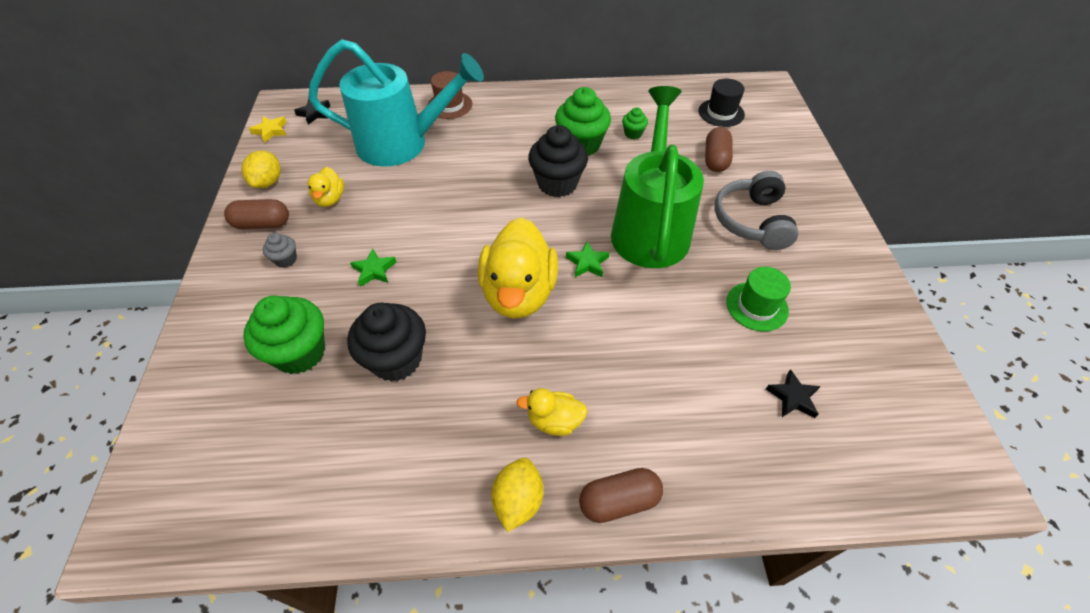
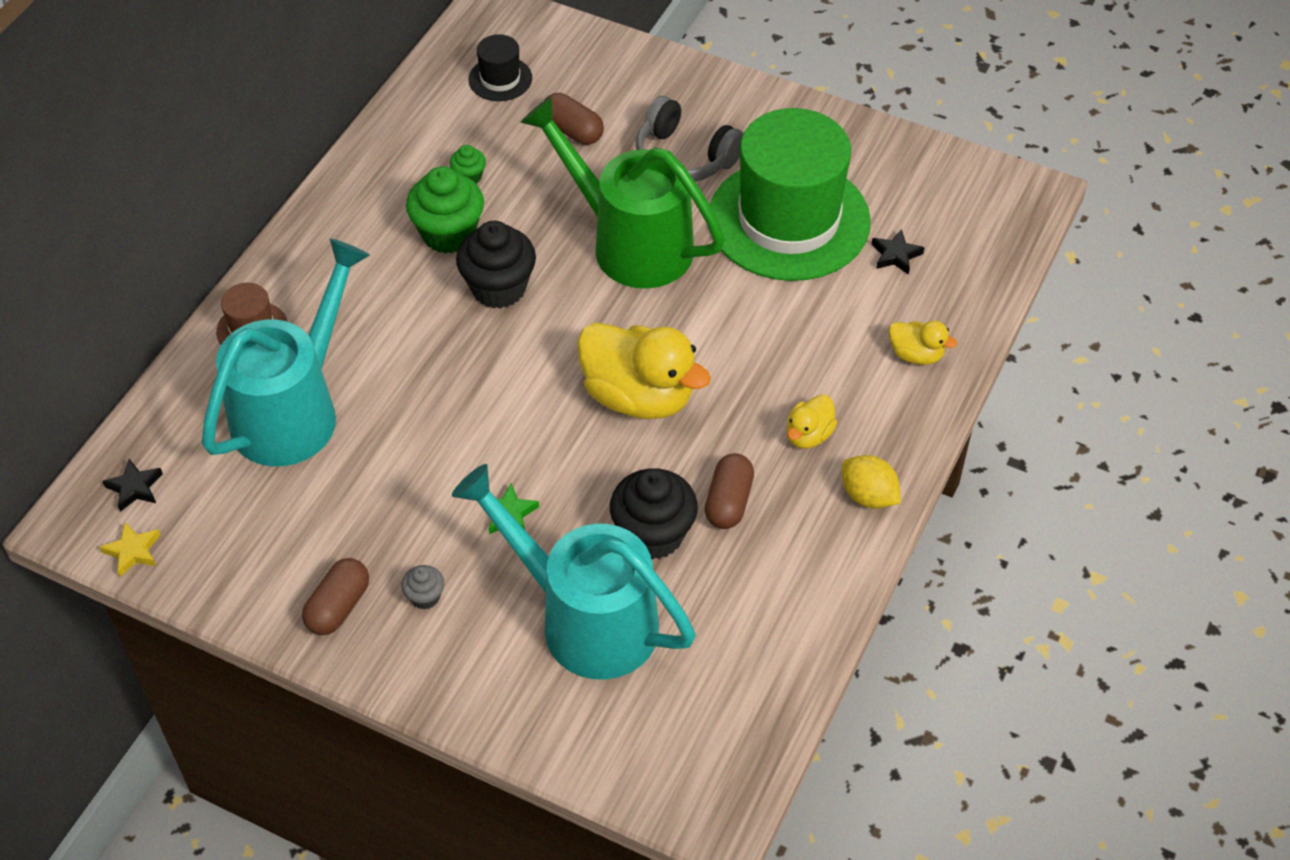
camera: 60 degrees left, 0 degrees up
yellow lemon [241,150,281,188] -> none
green cupcake [243,295,325,374] -> turquoise watering can [452,464,696,680]
yellow duck [308,167,344,207] -> yellow duck moved to [889,321,957,365]
green star [566,241,610,277] -> none
brown capsule [579,468,663,523] -> brown capsule moved to [705,453,754,529]
green hat [726,267,791,331] -> green hat [710,108,871,281], size x2.39

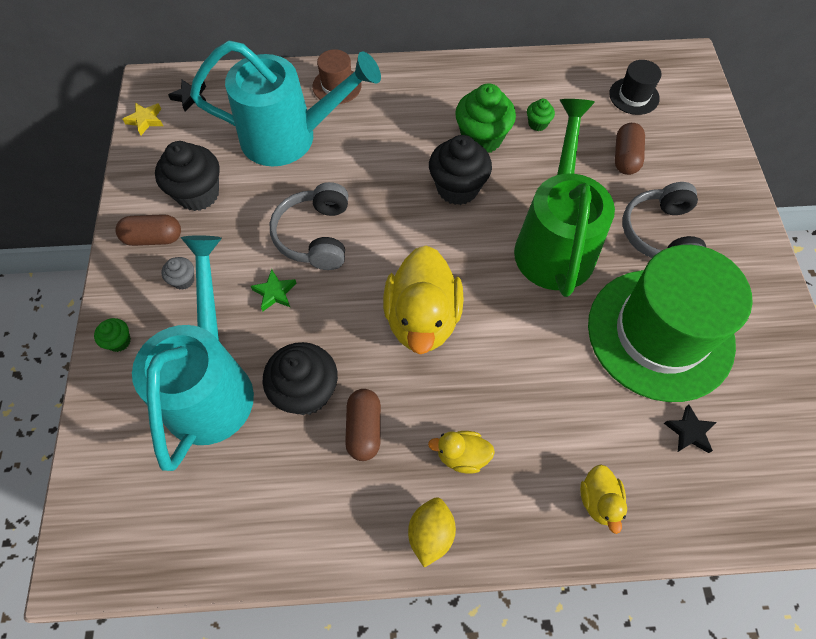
camera: 60 degrees right, 10 degrees up
brown capsule [705,453,754,529] -> brown capsule turned 75 degrees counterclockwise [345,389,381,461]
none -> green cupcake [94,318,131,352]
none -> black cupcake [155,141,220,211]
none -> grey headphones [270,182,348,270]

